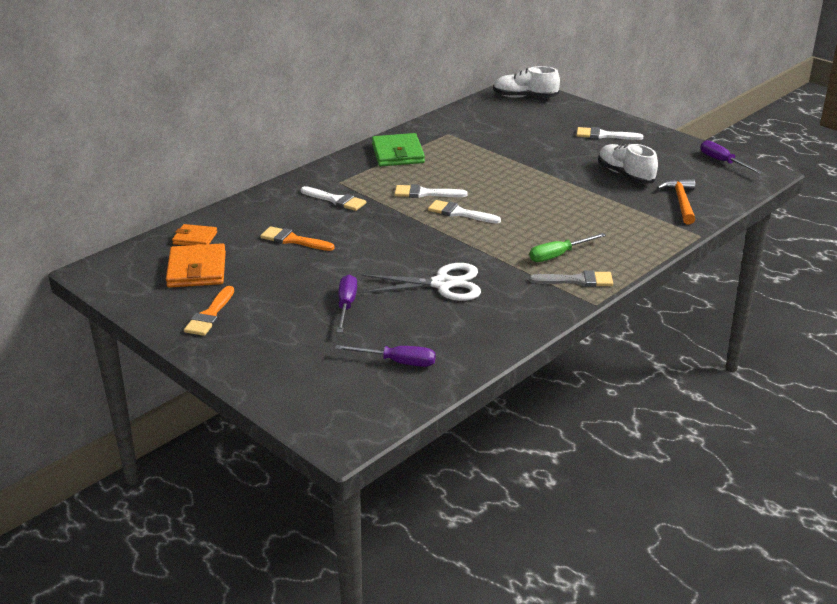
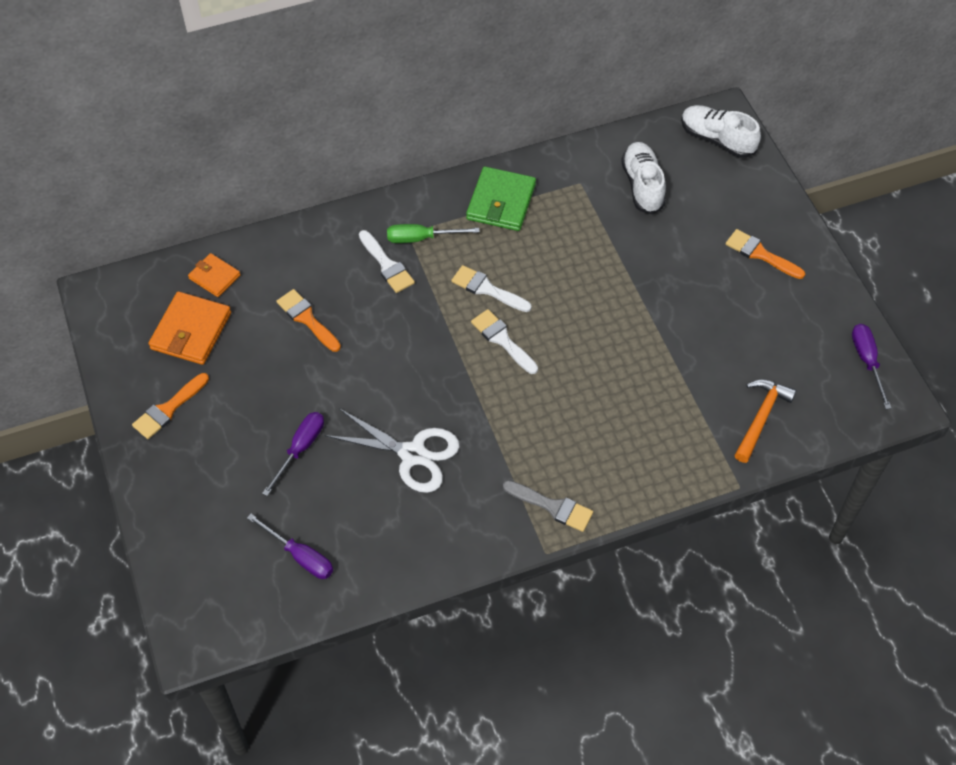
camera: 25 degrees right, 25 degrees up
green screwdriver [529,233,606,262] -> green screwdriver moved to [387,224,480,243]
white brush [576,127,643,140] -> orange brush [726,229,805,279]
white shoe [598,143,658,184] -> white shoe moved to [621,142,666,214]

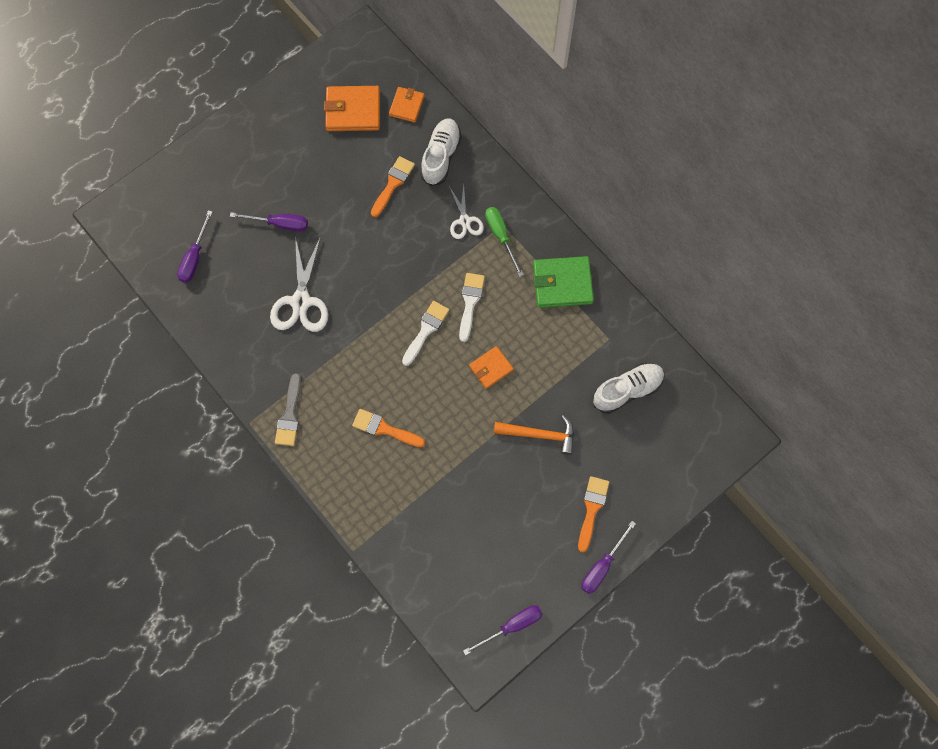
camera: 70 degrees right, 15 degrees up
orange brush [132,373,209,439] -> orange brush moved to [352,409,425,447]
white brush [359,230,415,293] -> white scissors [449,185,484,239]
white shoe [681,105,761,158] -> white shoe moved to [420,119,461,186]
orange hammer [735,379,797,463] -> orange hammer moved to [494,415,574,455]
none -> orange wallet [469,346,514,389]
none -> purple screwdriver [581,521,636,594]

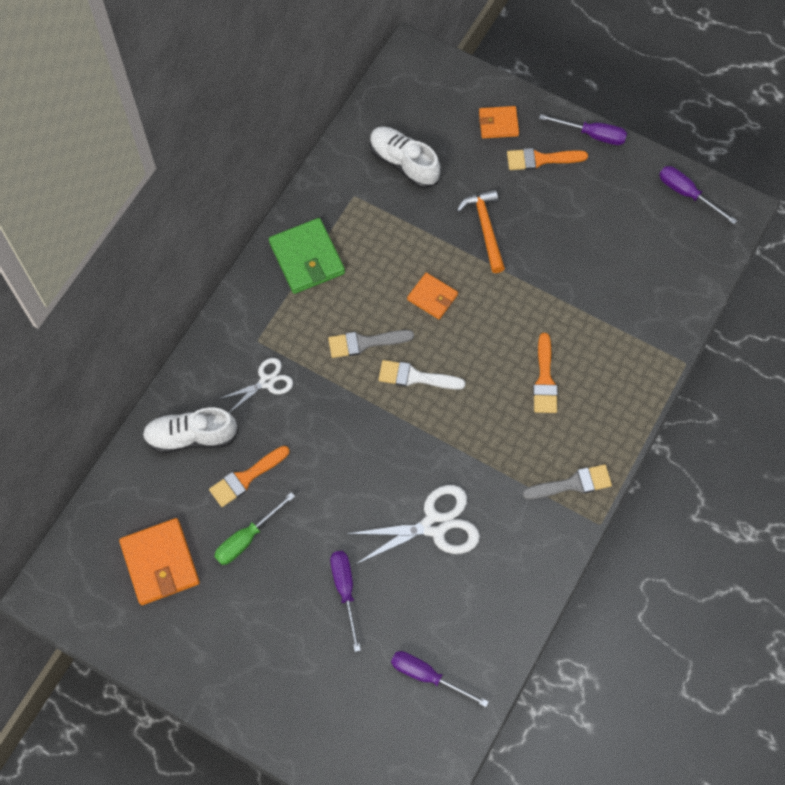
camera: 110 degrees left, 5 degrees down
purple screwdriver [177,210,213,283] -> purple screwdriver turned 150 degrees counterclockwise [391,651,489,707]
orange brush [371,156,415,217] -> orange brush turned 45 degrees counterclockwise [209,446,290,507]
orange wallet [389,87,424,123] -> orange wallet moved to [479,106,519,138]
white brush [459,273,485,342] -> grey brush [328,330,414,358]
green screwdriver [485,207,524,277] -> green screwdriver moved to [214,492,295,565]

